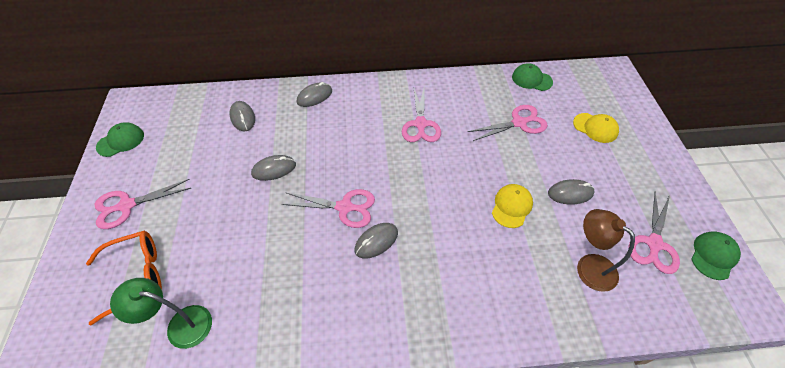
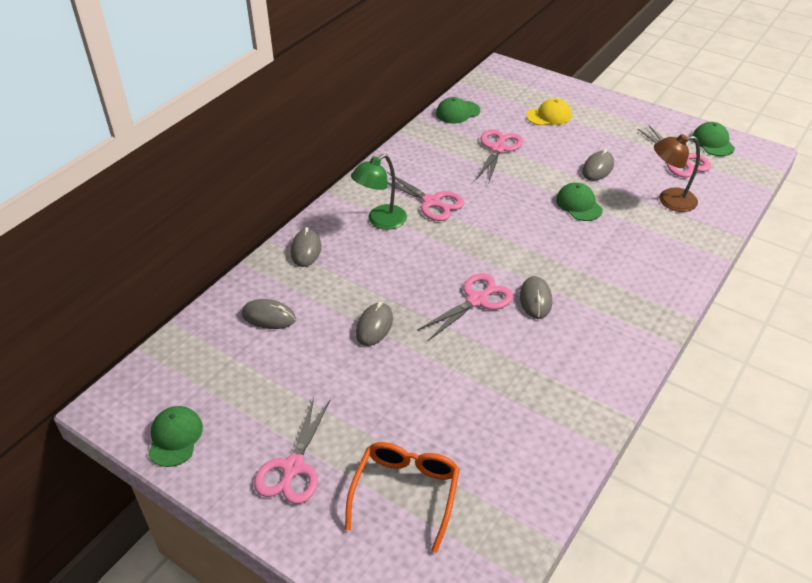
camera: 50 degrees left, 10 degrees down
green lamp [110,278,212,349] -> green lamp moved to [351,154,407,230]
yellow cap [492,184,533,228] -> green cap [556,182,603,221]

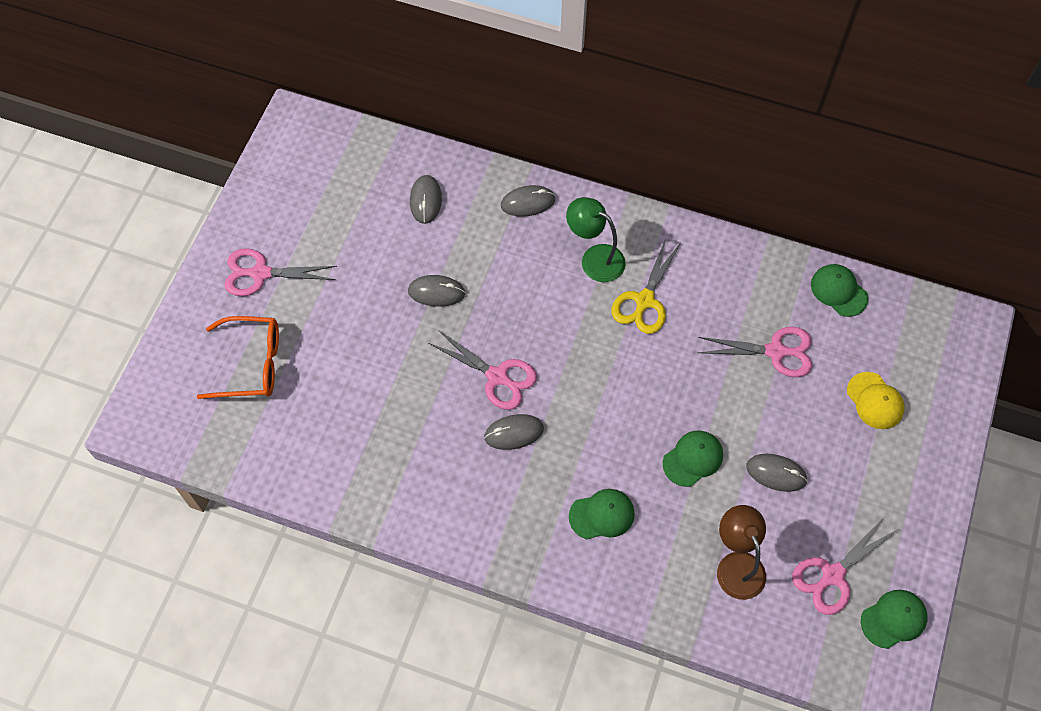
camera: 75 degrees right, 20 degrees up
green cap [148,406,203,467] -> green cap moved to [569,489,635,539]
pink scissors [387,172,464,221] -> yellow scissors [612,238,681,334]

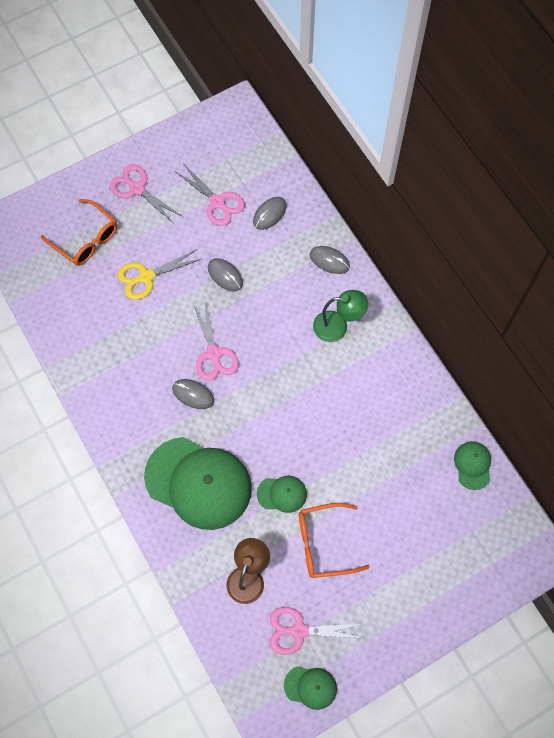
camera: 40 degrees right, 5 degrees up
green lamp [566,197,626,282] -> green lamp turned 105 degrees clockwise [313,290,368,342]
green cap [569,489,635,539] -> green cap [144,437,252,530], size x2.21
yellow scissors [612,238,681,334] -> yellow scissors moved to [118,249,201,300]
pink scissors [698,327,812,377] -> pink scissors moved to [175,163,245,226]
grey mouse [746,454,808,492] -> orange glasses [299,503,370,578]
yellow cap [847,372,905,429] -> none

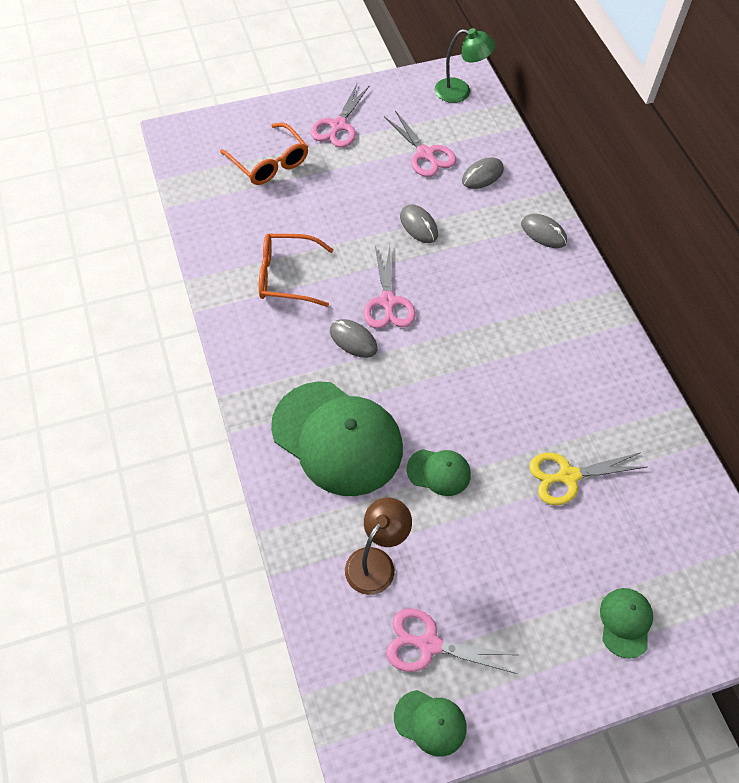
camera: 10 degrees right, 10 degrees down
pink scissors [110,164,183,224] -> pink scissors turned 120 degrees counterclockwise [311,84,370,148]
yellow scissors [118,249,201,300] -> yellow scissors moved to [529,452,646,505]
orange glasses [299,503,370,578] -> orange glasses moved to [259,234,334,307]
green lamp [313,290,368,342] -> green lamp moved to [435,28,496,103]
green cap [454,441,491,490] -> green cap moved to [600,588,653,659]

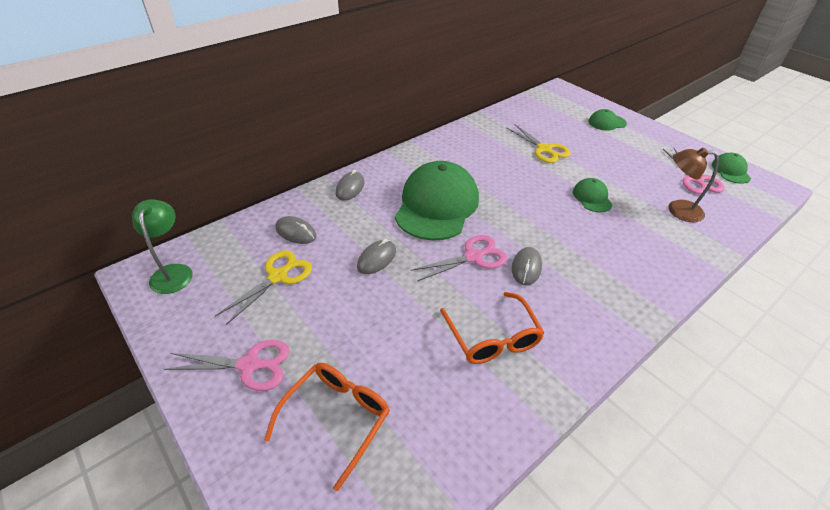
camera: 110 degrees left, 15 degrees down
green cap [271,381,403,496] -> green cap moved to [395,161,479,241]
pink scissors [384,110,456,177] -> yellow scissors [215,250,312,325]

